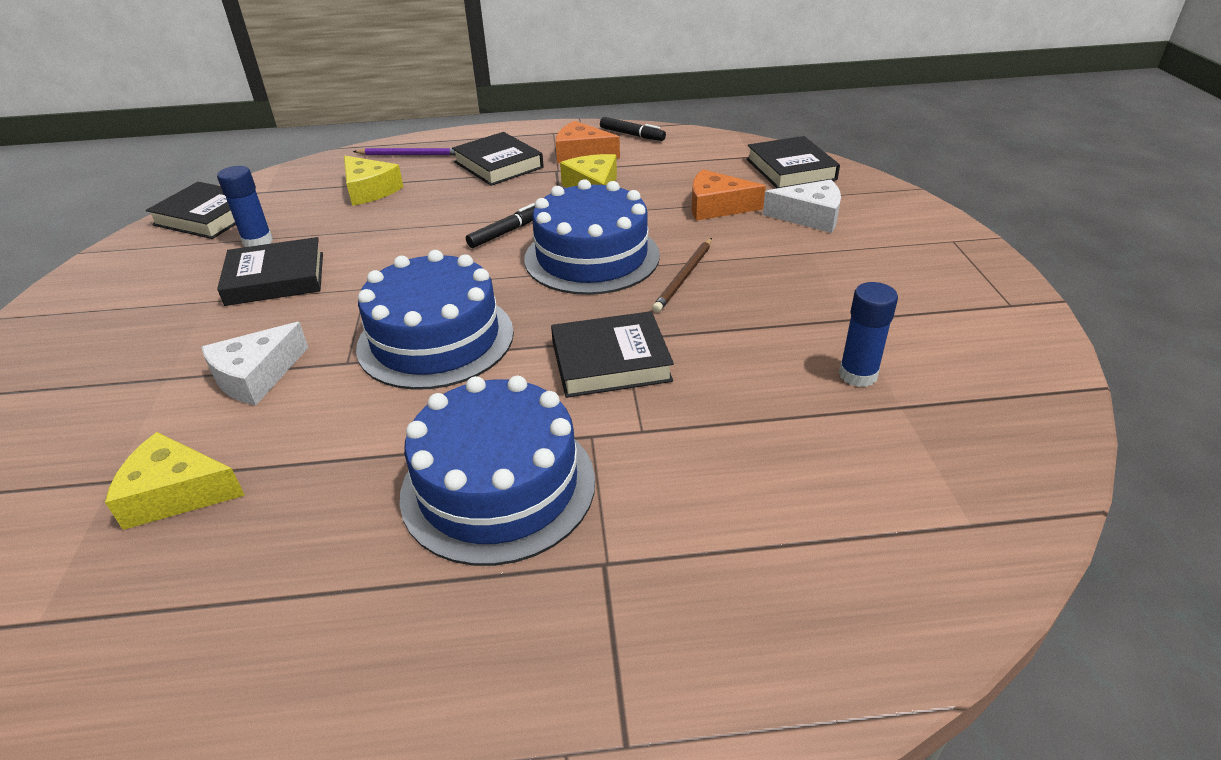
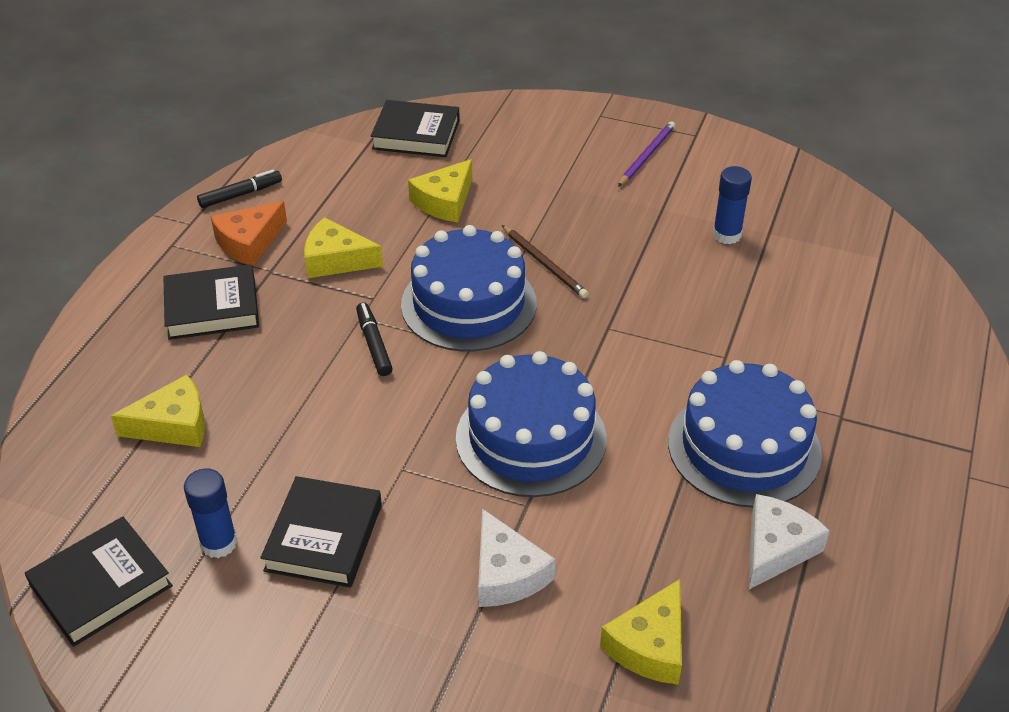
camera: 65 degrees left, 5 degrees up
purple pencil [353,148,456,156] -> purple pencil moved to [618,121,675,187]
black book [551,311,674,398] -> none
orange cheese [692,169,766,221] -> yellow cheese [408,159,472,222]
white cheese [763,180,841,233] -> white cheese moved to [749,494,830,589]

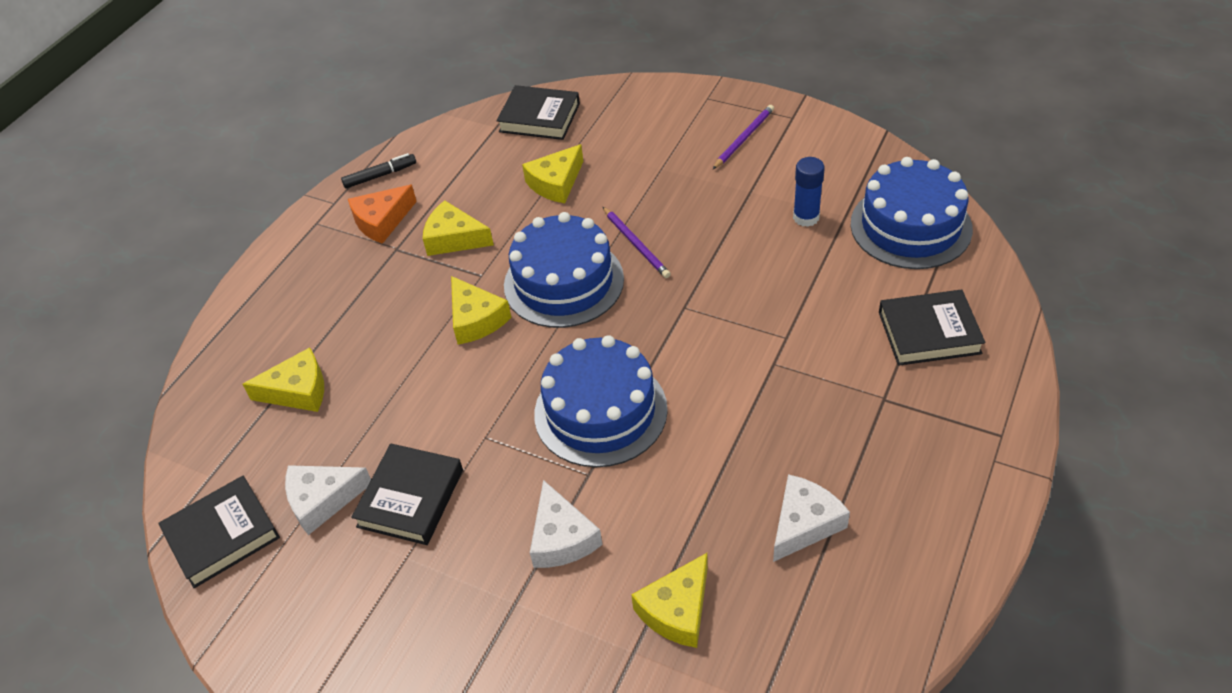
camera: 10 degrees right, 5 degrees up
black book [163,264,259,340] -> black book moved to [879,290,985,366]
blue glue stick [184,468,237,558] -> white cheese [285,465,371,535]
black marker [356,302,393,376] -> yellow cheese [451,276,511,345]
brown pencil [502,225,588,298] -> purple pencil [603,207,671,278]
blue cake [668,360,822,507] -> blue cake moved to [851,157,973,269]

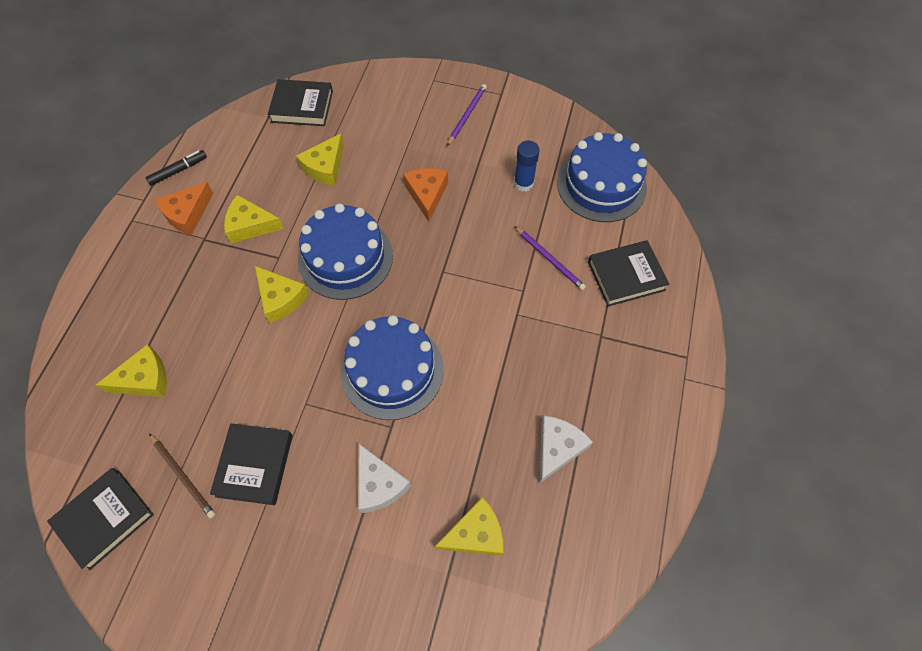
camera: 15 degrees left, 15 degrees up
white cheese [285,465,371,535] -> brown pencil [149,433,216,518]
purple pencil [603,207,671,278] -> purple pencil moved to [515,226,586,290]
yellow cheese [631,553,708,648] -> yellow cheese turned 135 degrees counterclockwise [435,497,503,556]
none -> orange cheese [403,168,448,222]

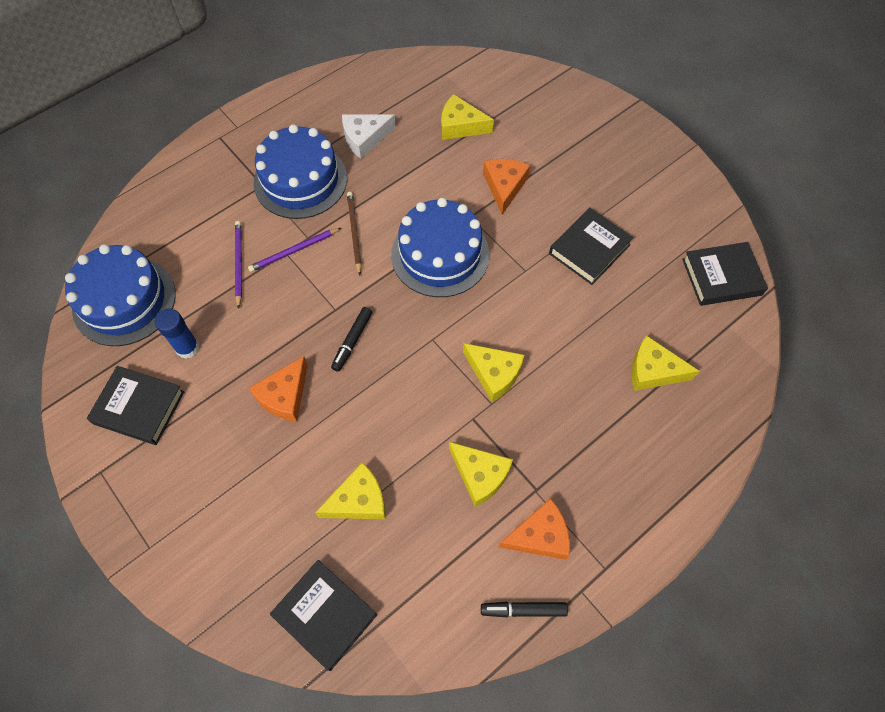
camera: 145 degrees left, 0 degrees up
brown pencil [149,433,216,518] -> brown pencil moved to [347,192,362,275]
yellow cheese [255,266,309,323] -> yellow cheese turned 135 degrees clockwise [463,343,524,402]
blue cake [298,203,393,300] -> blue cake moved to [254,124,347,219]
white cheese [358,444,411,513] -> orange cheese [483,159,530,214]
purple pencil [447,84,487,146] -> purple pencil moved to [248,228,341,272]
black book [588,240,669,306] -> black book moved to [87,366,184,445]
none -> black marker [331,307,372,372]

